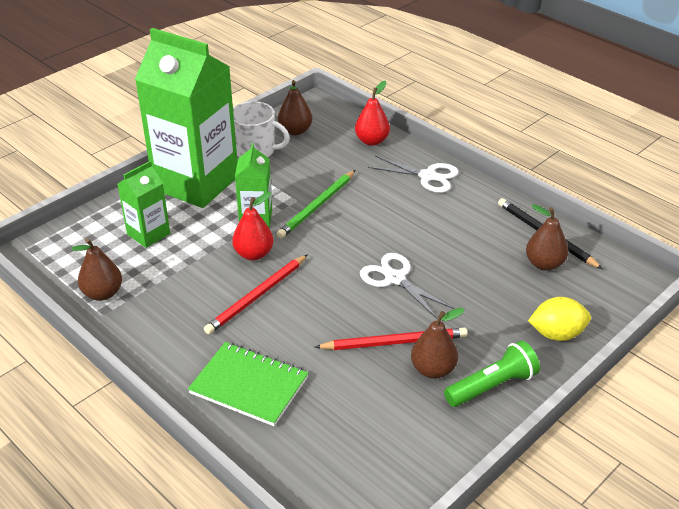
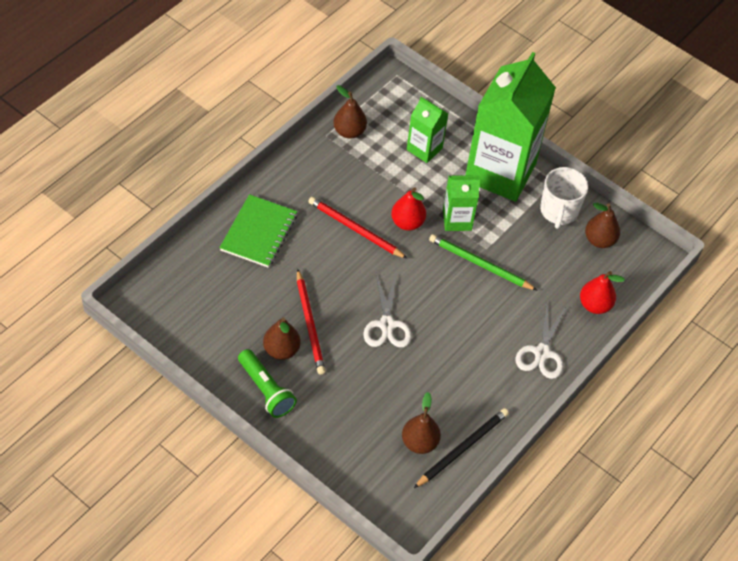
camera: 80 degrees right, 15 degrees up
white scissors [360,253,454,319] -> white scissors turned 135 degrees clockwise [364,274,411,347]
yellow lemon [528,297,591,341] -> none

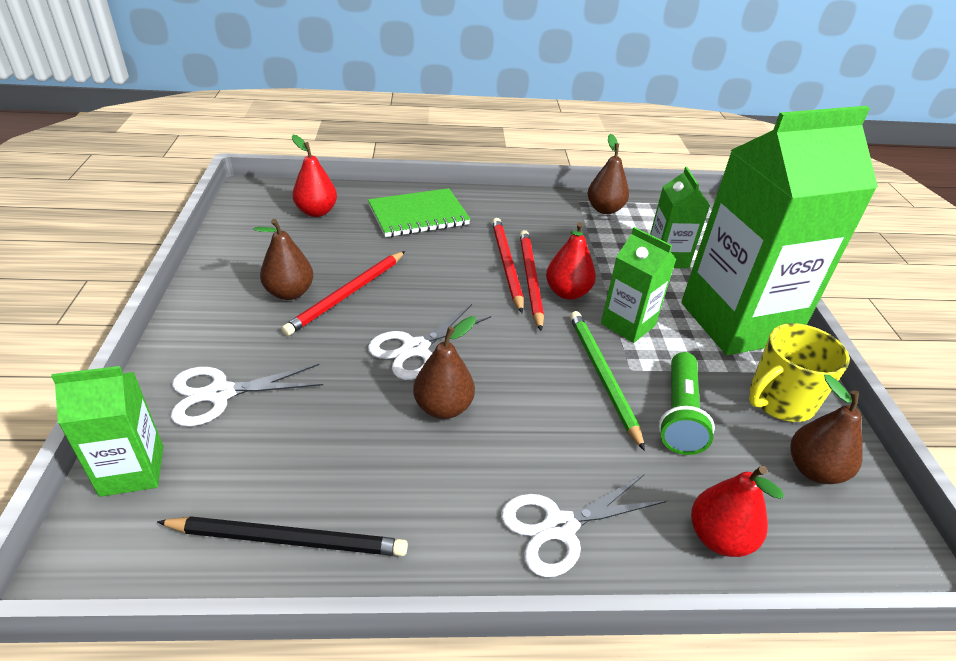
camera: 50 degrees right, 15 degrees down
green flashlight [238,349,297,418] -> green flashlight moved to [659,352,715,455]
brown pear [402,392,441,454] -> brown pear moved to [413,316,476,419]
white mug [540,167,588,229] -> yellow mug [749,323,850,422]
none -> green carton [51,366,163,497]
none -> white scissors [171,364,323,426]
none -> red pear [291,135,337,217]
none -> red pencil [520,230,544,331]

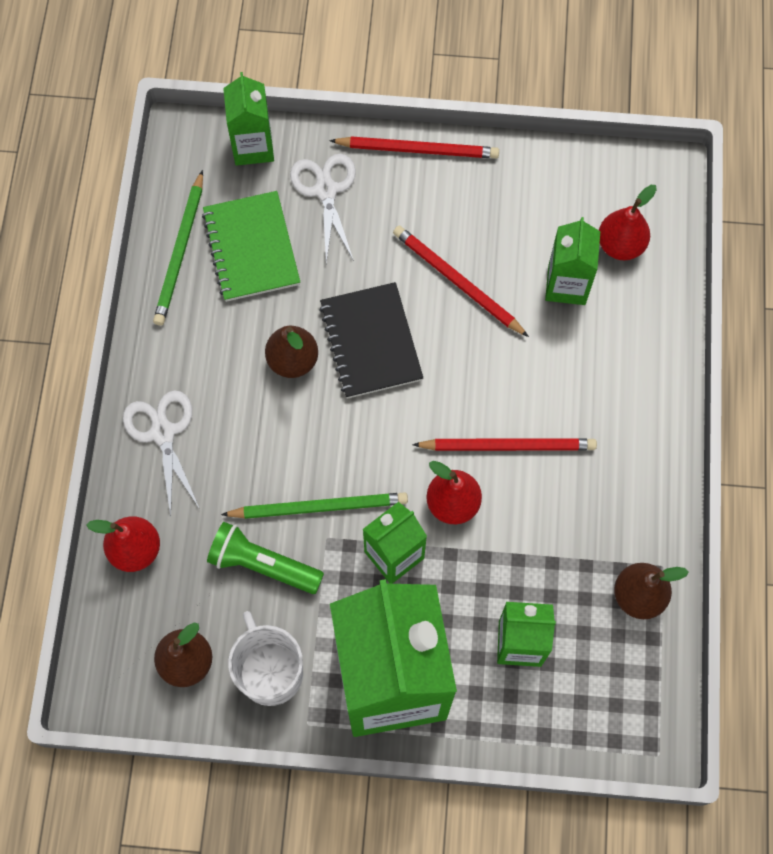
camera: 100 degrees right, 30 degrees up
black pencil [157,516,408,556] -> green pencil [153,170,203,326]
brown pear [254,219,313,300] -> none
green notebook [368,188,470,237] -> green notebook moved to [202,191,300,302]
white scissors [368,304,491,380] -> black notebook [319,282,423,399]
red pencil [520,230,544,331] -> red pencil moved to [329,136,499,159]
yellow mug [749,323,850,422] -> white mug [228,611,303,706]
none -> green carton [545,217,600,305]

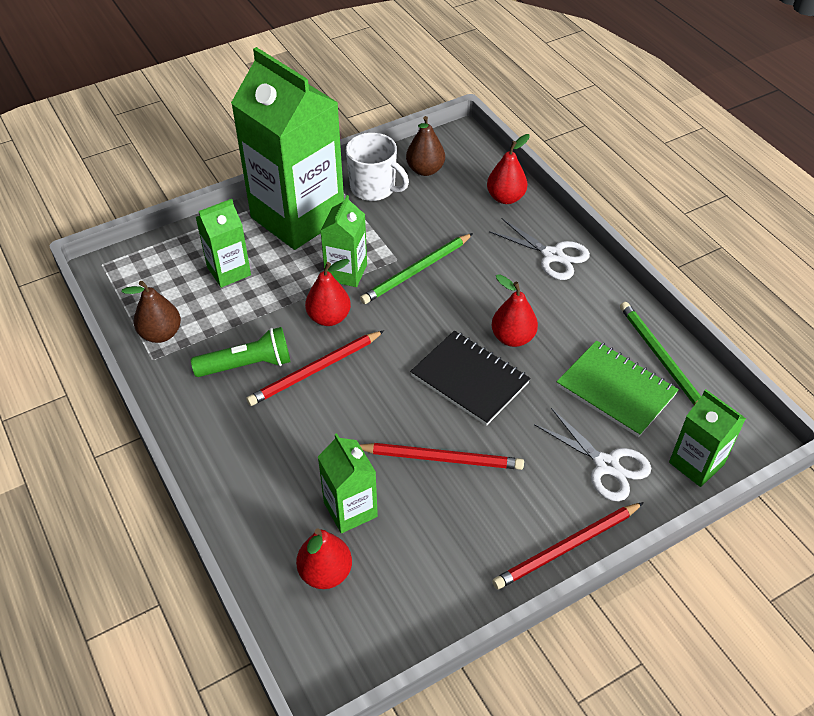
camera: 145 degrees right, 20 degrees down
green flashlight [207,522,324,594] -> green flashlight moved to [191,327,290,377]
brown pear [265,326,318,378] -> red pear [491,274,538,347]

